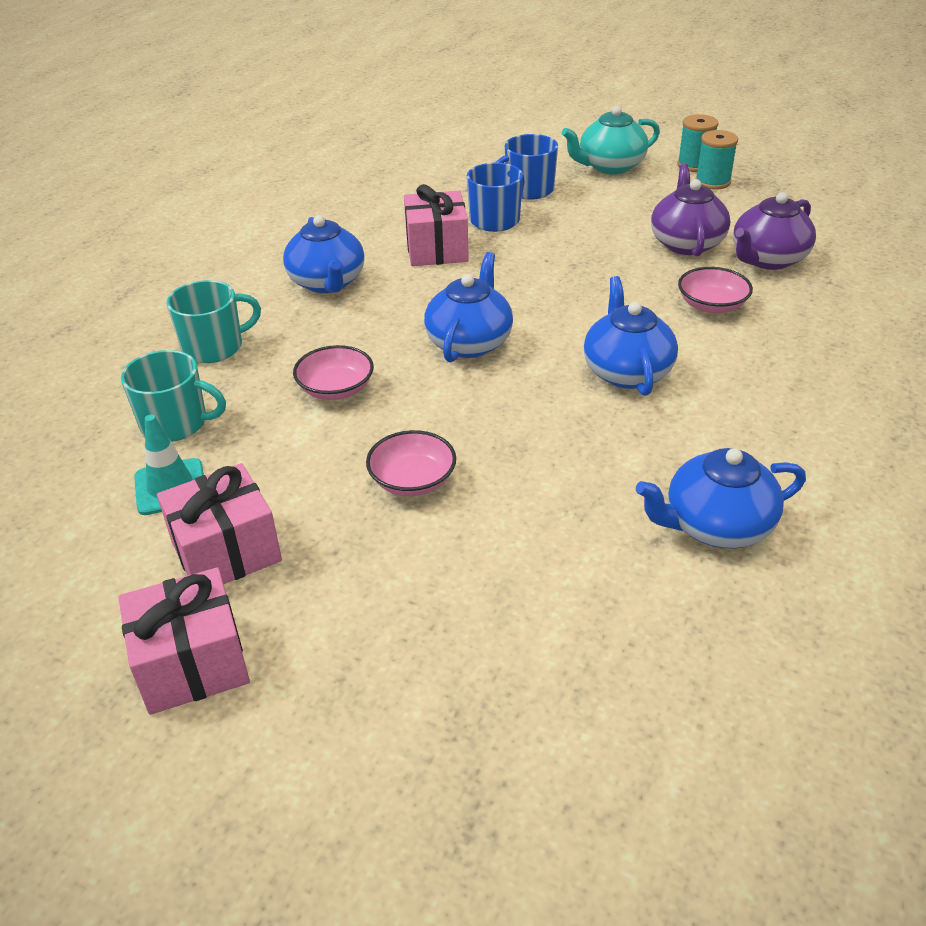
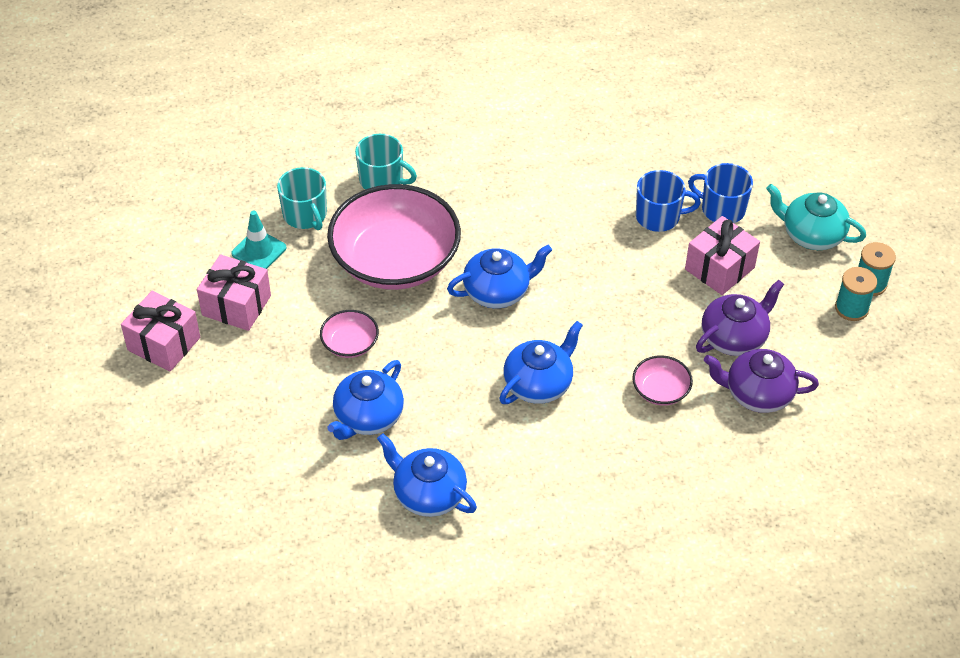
camera: 50 degrees right, 10 degrees up
blue teapot [283,215,365,293] -> blue teapot moved to [327,360,404,440]
pink bowl [293,345,374,400] -> pink bowl [327,184,461,290], size x2.33
pink gift [404,184,469,266] -> pink gift moved to [685,216,760,295]

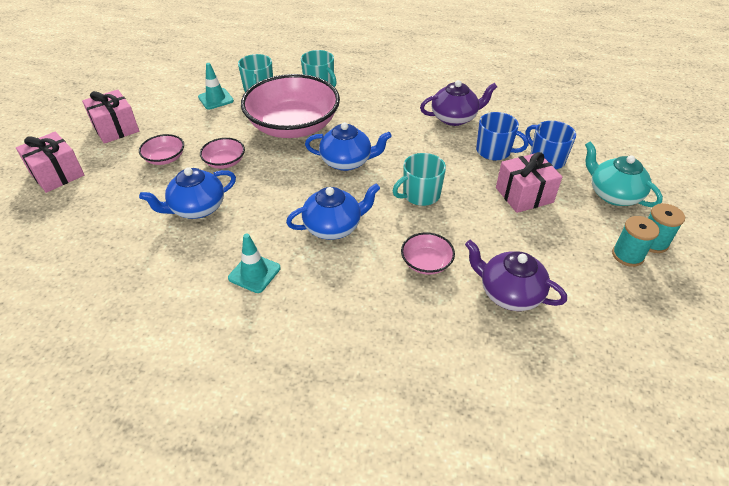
camera: 25 degrees right, 5 degrees down
pink gift [197,254,271,331] -> pink gift moved to [16,132,84,193]
blue teapot [377,433,477,517] -> none
purple teapot [696,280,784,356] -> purple teapot moved to [420,80,497,126]
none -> pink bowl [139,134,184,165]
none -> turquoise traffic cone [228,234,281,293]
none -> turquoise mug [393,153,446,206]

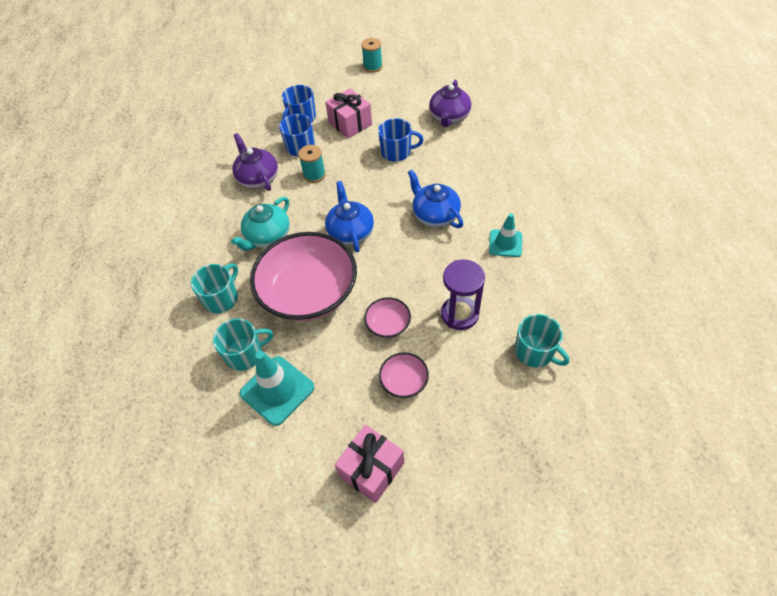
camera: 105 degrees left, 10 degrees up
pink gift [16,132,84,193] -> none
blue teapot [139,167,236,219] -> purple hourglass [441,259,485,330]
turquoise traffic cone [198,63,234,110] -> turquoise traffic cone [240,351,314,426], size x1.55
turquoise mug [393,153,446,206] -> turquoise mug moved to [515,314,569,367]
pink bowl [401,233,455,275] -> none
turquoise teapot [585,141,663,207] -> turquoise teapot moved to [231,197,290,251]
turquoise spool [612,216,660,267] -> turquoise spool moved to [298,145,326,183]
none -> blue mug [378,118,424,162]

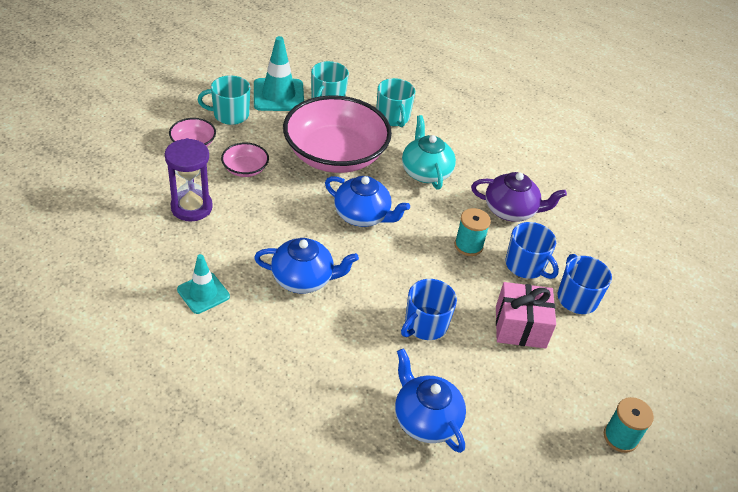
camera: 125 degrees right, 10 degrees down
pink gift [334,424,404,503] -> none
purple teapot [429,80,471,127] -> blue teapot [395,348,466,453]
turquoise mug [515,314,569,367] -> turquoise mug moved to [198,75,250,125]

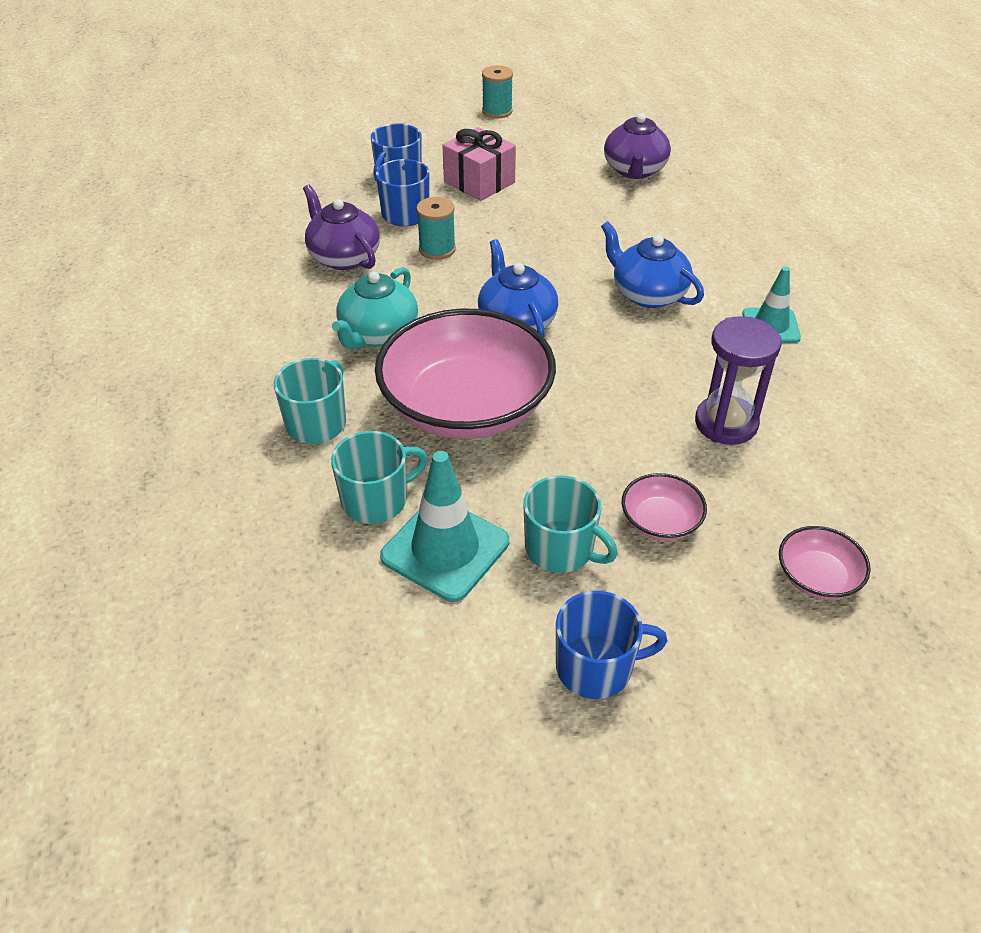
camera: 135 degrees left, 0 degrees up
pink bowl [221,143,269,177] -> pink bowl moved to [779,526,871,600]
blue teapot [395,348,466,453] -> purple teapot [604,113,671,179]
blue mug [401,279,457,340] -> blue mug moved to [556,591,667,699]

